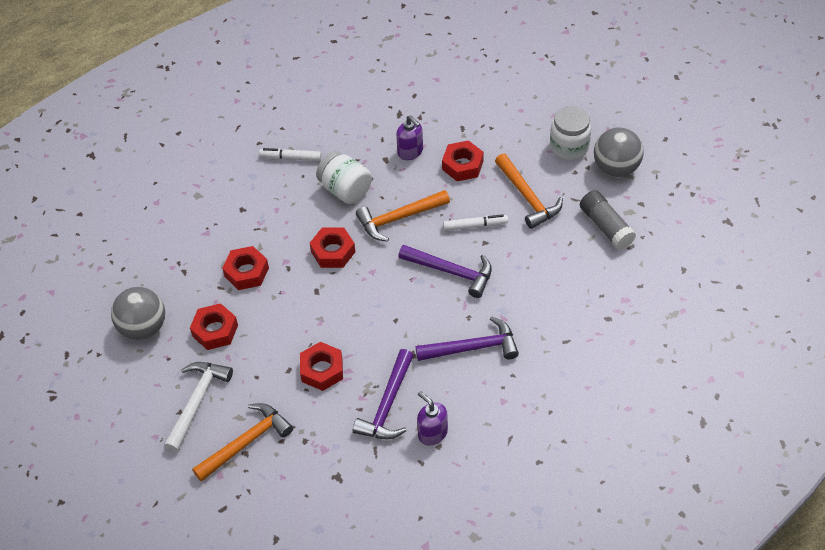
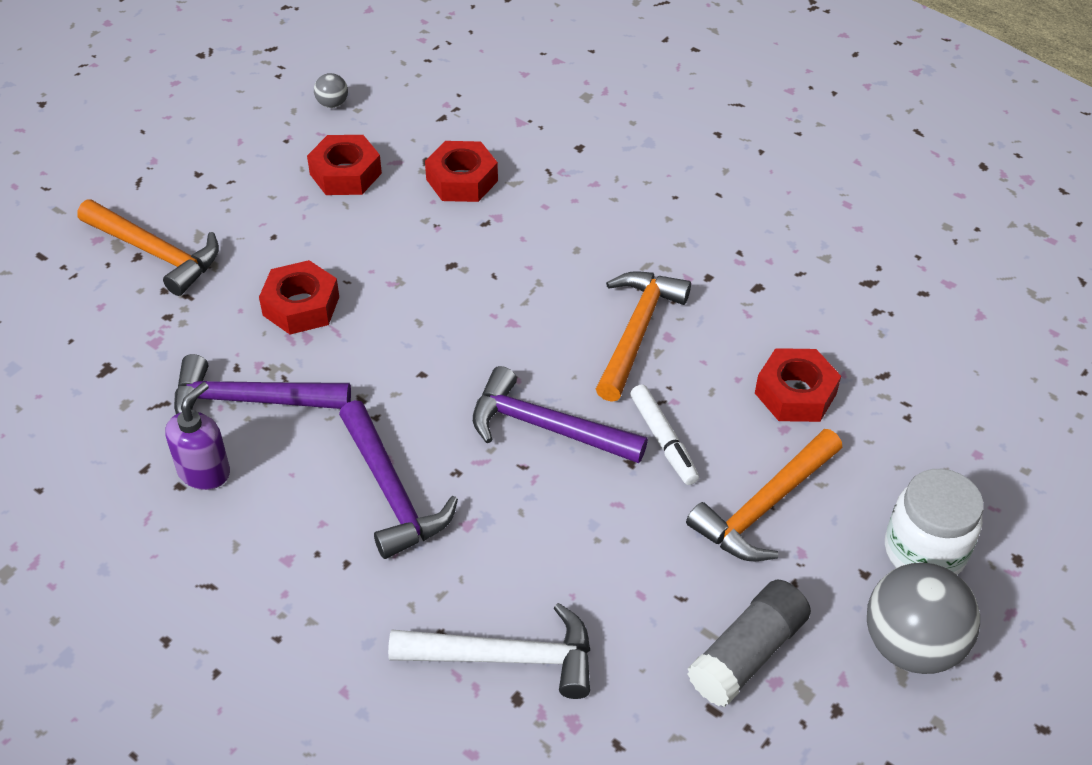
camera: 70 degrees right, 5 degrees down
grey ball [111,287,165,340] -> grey ball [314,73,348,108], size x0.44
white hammer [164,362,233,452] -> white hammer moved to [388,603,590,699]
white marker [259,148,321,161] -> none
red nut [310,227,355,268] -> none
white jar [316,151,372,204] -> none
orange hammer [356,190,450,242] -> orange hammer turned 60 degrees clockwise [596,271,691,402]
purple soap dispenser [396,115,423,160] -> none
purple hammer [398,245,492,298] -> purple hammer turned 105 degrees clockwise [473,366,648,463]

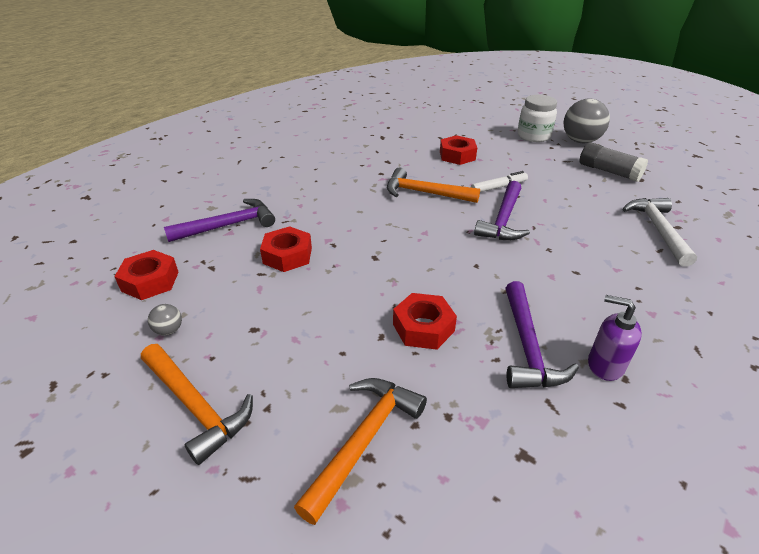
camera: 90 degrees left, 10 degrees down
red nut [307,135,382,195] -> red nut moved to [114,250,178,300]
purple hammer [339,400,458,559] -> purple hammer moved to [164,199,275,242]
orange hammer [686,429,842,561] -> orange hammer moved to [141,344,253,465]

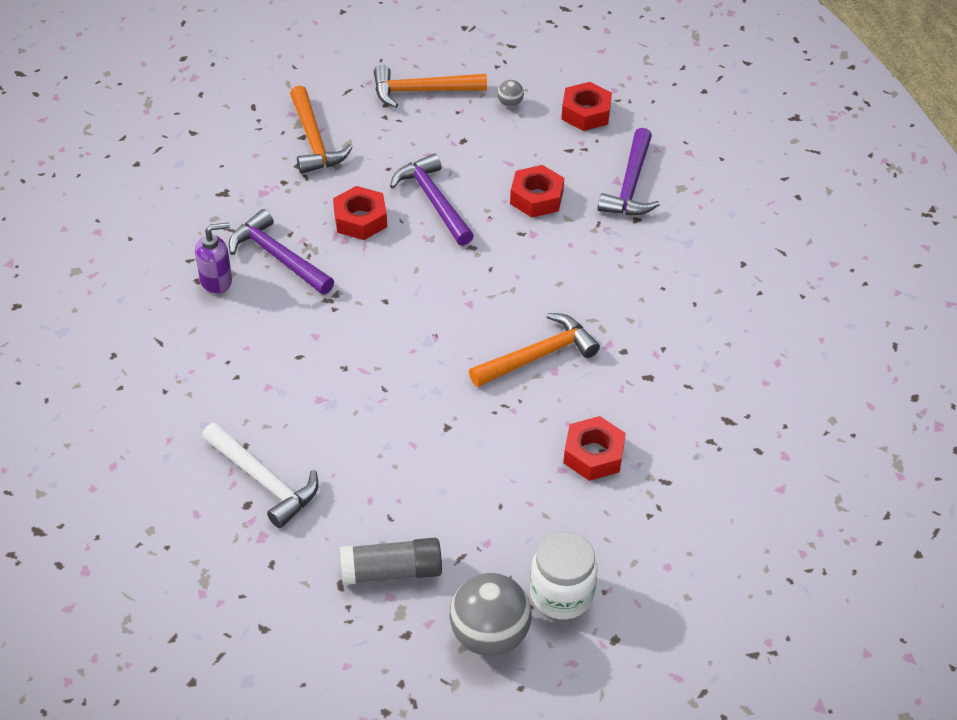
camera: 130 degrees right, 10 degrees up
white marker [471,171,528,192] -> none
purple hammer [474,181,530,240] -> purple hammer moved to [390,153,474,246]

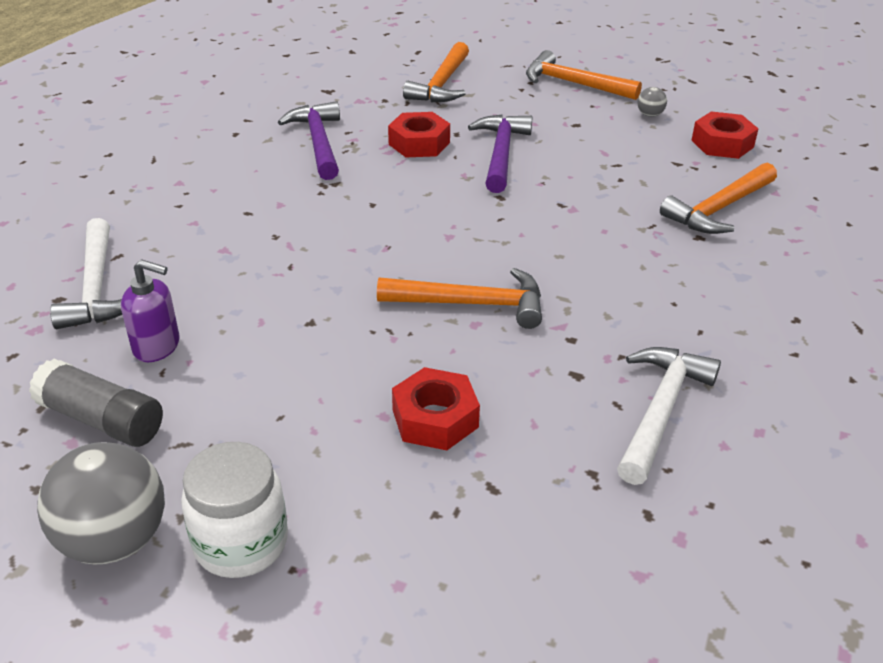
camera: 35 degrees right, 10 degrees down
purple soap dispenser [195,222,232,294] -> purple soap dispenser moved to [121,259,179,362]
red nut [510,165,564,217] -> none
purple hammer [598,128,660,215] -> orange hammer [660,163,777,234]
none -> white hammer [617,347,721,485]

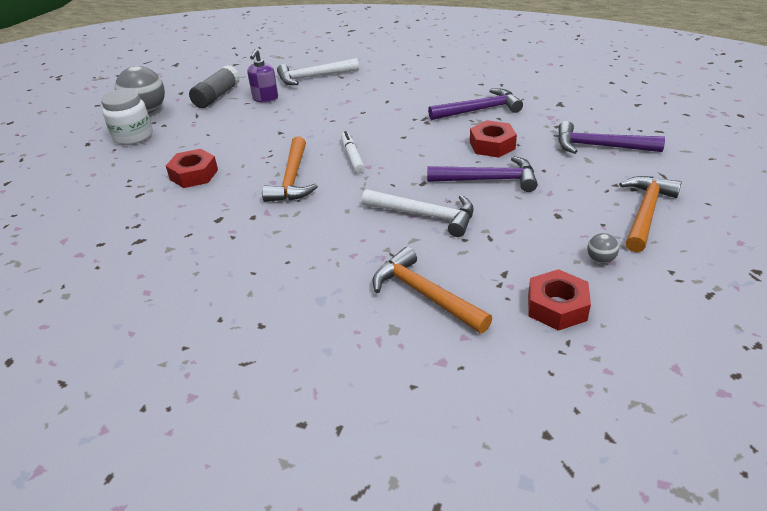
camera: 90 degrees right, 0 degrees up
orange hammer [403,42,469,102] -> purple hammer [558,121,665,154]
white hammer [617,347,721,485] -> white hammer moved to [362,189,474,237]
none -> white marker [341,131,365,173]

